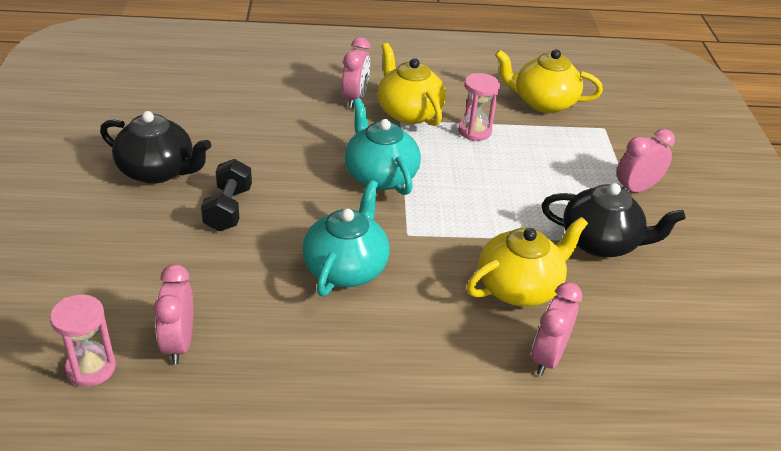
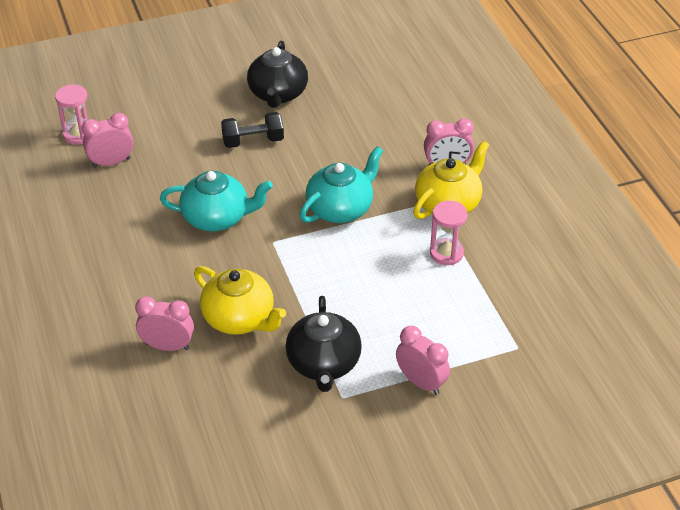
camera: 75 degrees right, 5 degrees up
yellow teapot [495,49,603,113] -> none

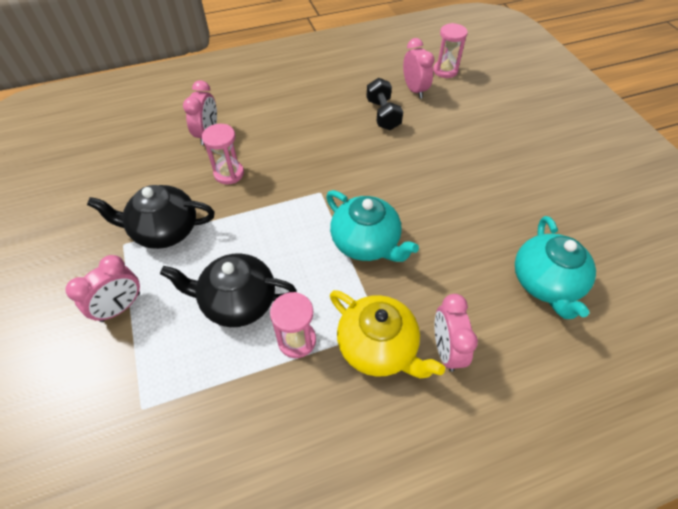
camera: 90 degrees right, 10 degrees up
turquoise teapot [160,171,273,231] -> turquoise teapot moved to [515,216,596,319]
yellow teapot [194,266,286,335] -> pink hourglass [202,124,244,184]
black dumbbell [221,112,284,148] -> black dumbbell moved to [366,78,403,130]
black teapot [247,41,308,108] -> black teapot moved to [160,253,297,327]

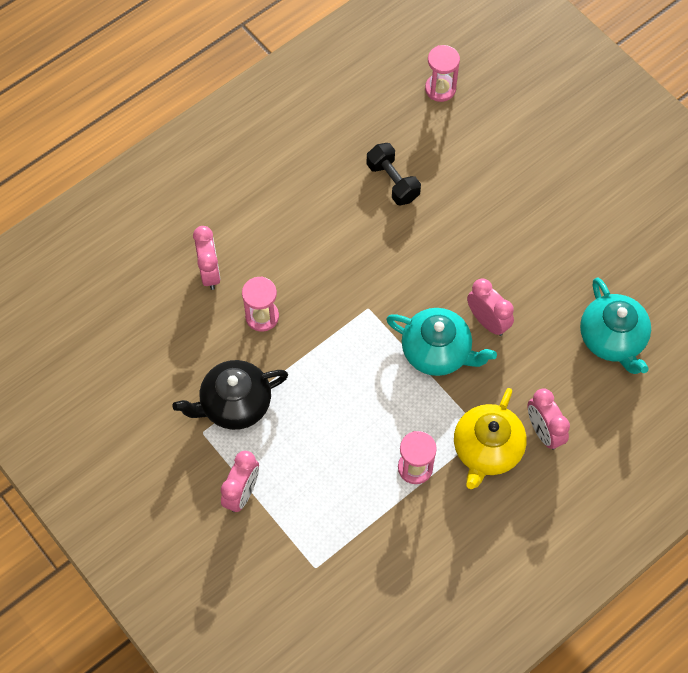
camera: 20 degrees left, 10 degrees up
black teapot [160,253,297,327] -> none
yellow teapot [330,290,445,378] -> yellow teapot turned 90 degrees clockwise [454,388,527,489]
pink clock [403,38,435,99] -> pink clock moved to [467,278,514,336]

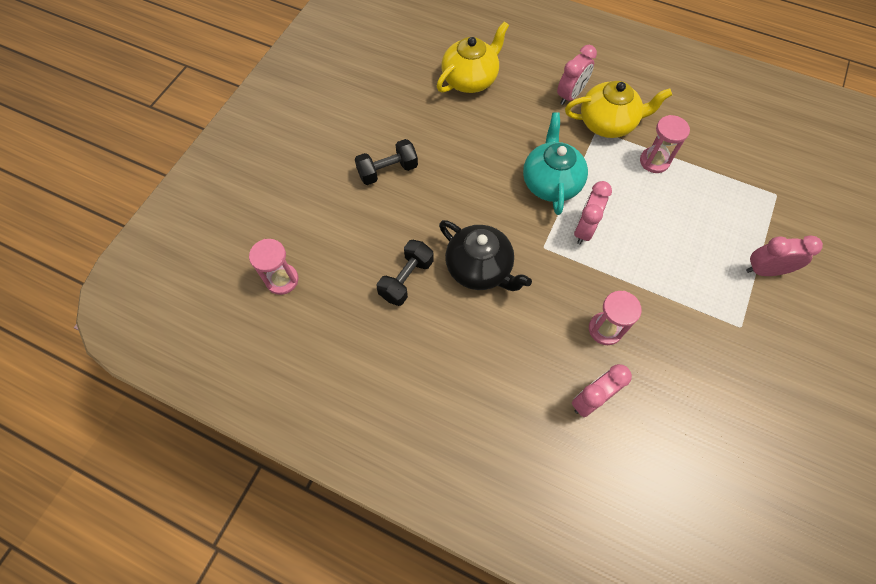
camera: 115 degrees left, 0 degrees up
black teapot [173,360,288,430] -> black teapot moved to [439,220,532,291]
pink clock [467,278,514,336] -> pink clock moved to [574,181,612,244]
turquoise teapot [580,277,651,374] -> yellow teapot [437,22,509,93]
none -> black dumbbell [355,139,418,185]

